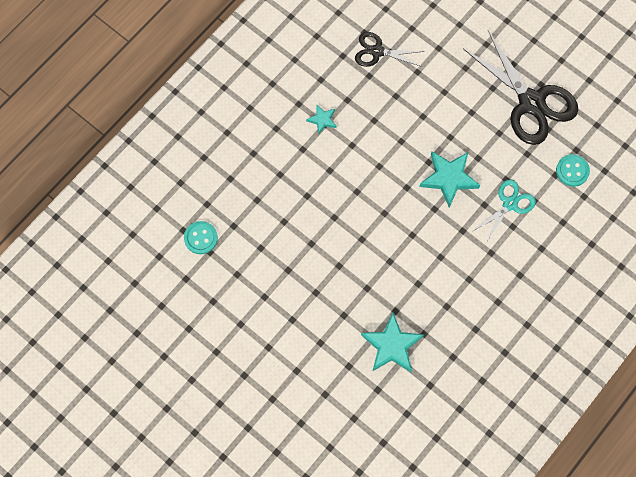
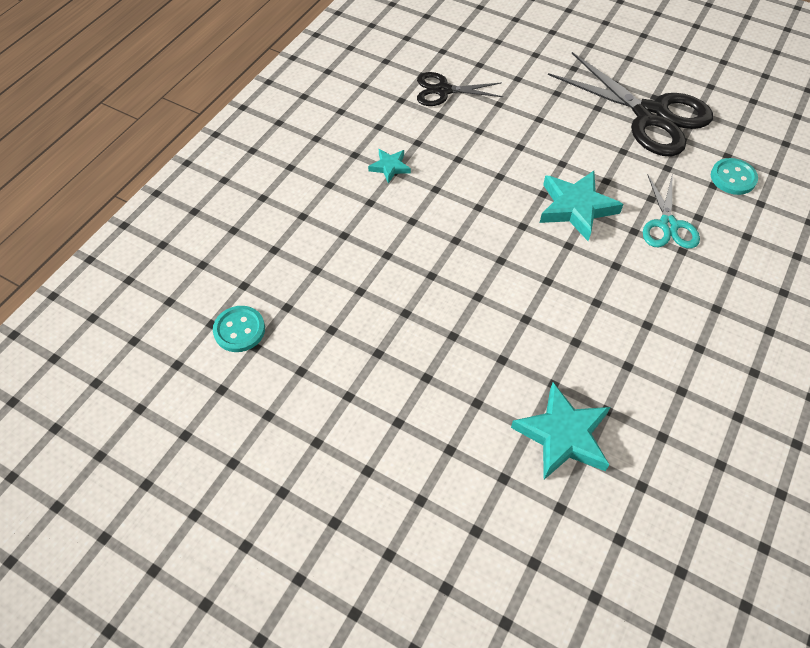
camera: 10 degrees left, 15 degrees down
turquoise scissors [473,179,536,243] -> turquoise scissors turned 150 degrees clockwise [643,174,700,249]

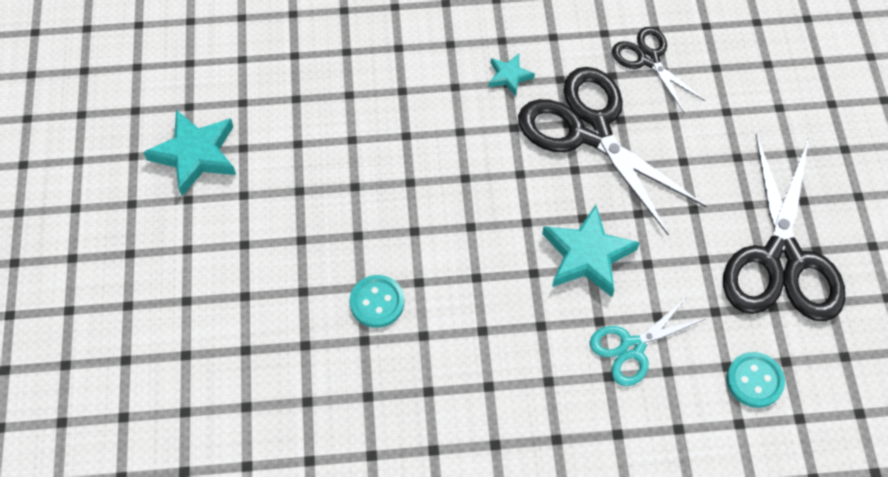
camera: 55 degrees right, 5 degrees up
turquoise button [213,306,265,352] -> turquoise button moved to [350,275,404,328]
turquoise star [511,382,611,480] -> turquoise star moved to [143,110,236,196]
none -> black scissors [518,67,706,236]

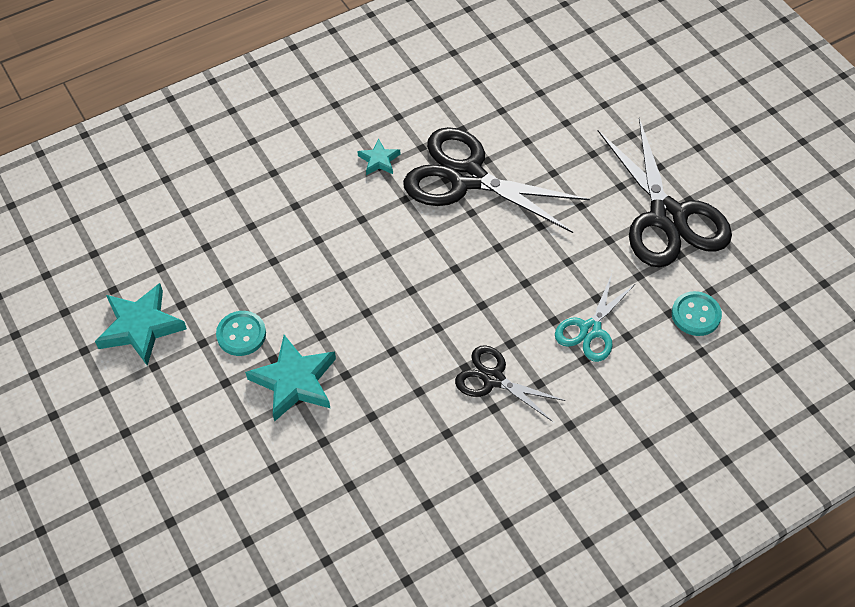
camera: 25 degrees left, 5 degrees down
turquoise button [350,275,404,328] -> turquoise button moved to [216,311,266,356]
turquoise star [542,205,640,297] -> turquoise star moved to [245,335,336,422]
black scissors [612,27,705,112] -> black scissors moved to [455,345,565,422]

